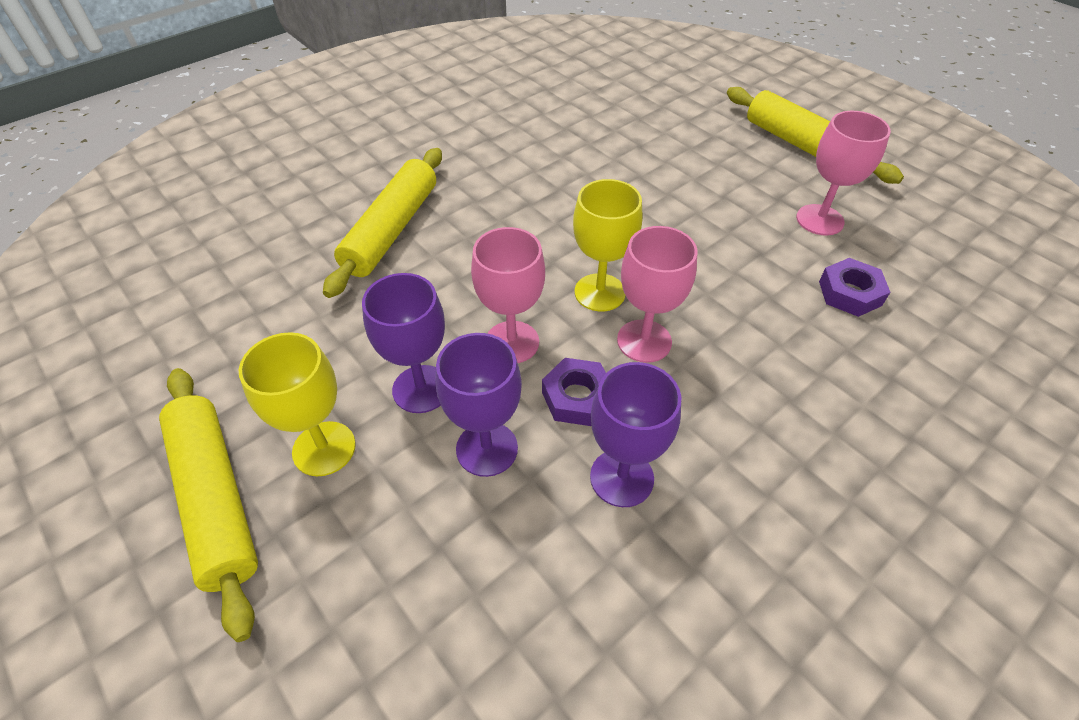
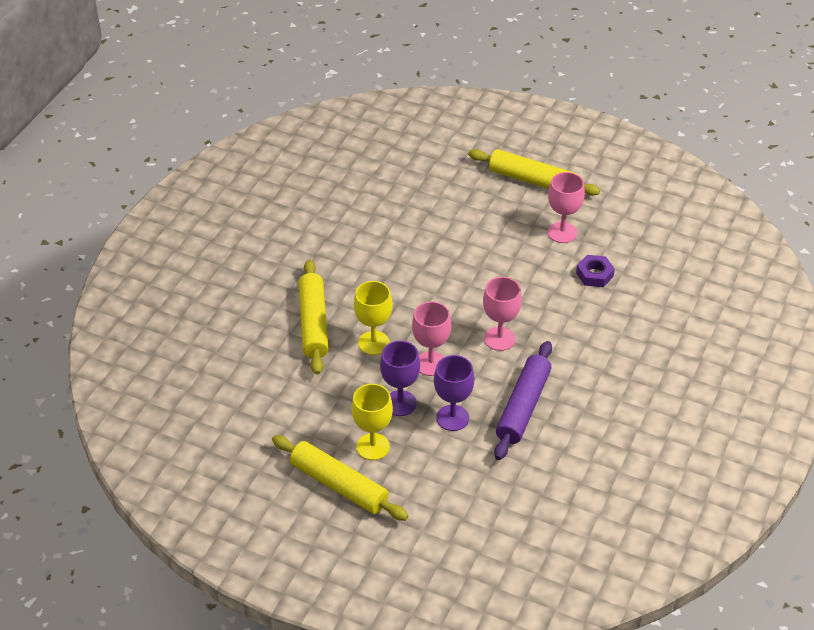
camera: 25 degrees left, 5 degrees down
purple nut [542,358,606,426] -> none
yellow goblet [573,179,642,311] -> yellow goblet moved to [354,281,392,355]
purple goblet [590,362,681,507] -> purple rolling pin [494,341,552,460]

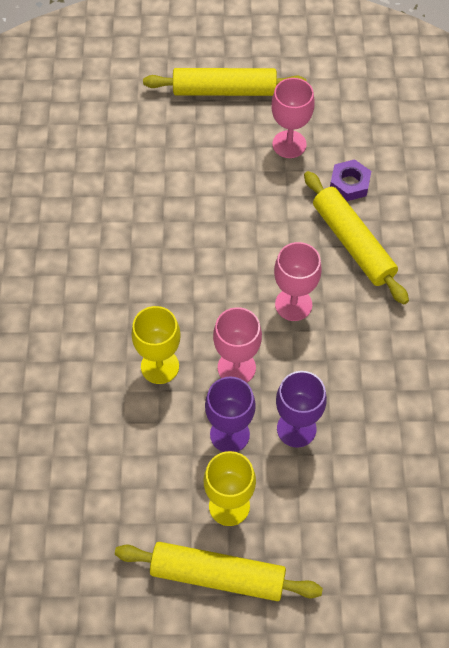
camera: 25 degrees left, 15 degrees up
yellow rolling pin [298,260,329,375] -> yellow rolling pin moved to [304,171,409,305]
purple rolling pin [494,341,552,460] -> none

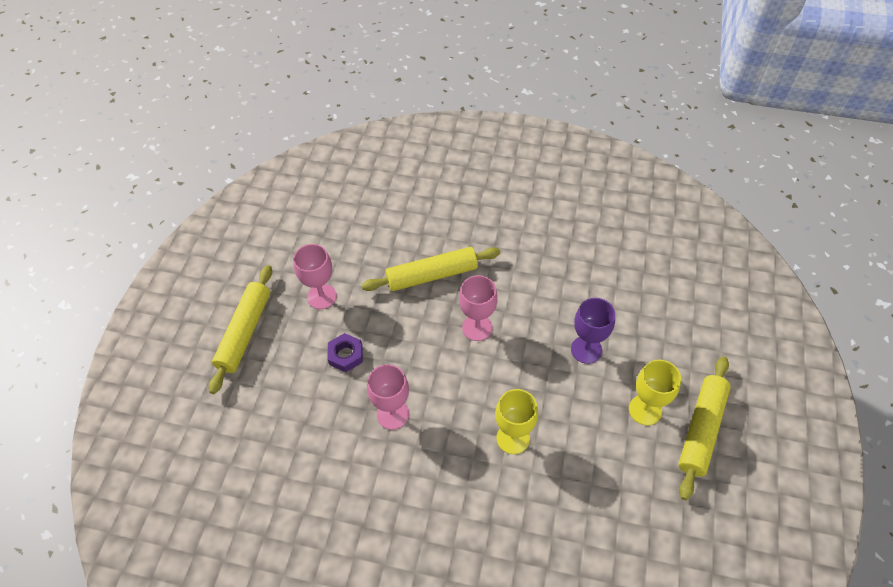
camera: 75 degrees left, 5 degrees down
purple goblet [205,377,256,452] -> none
pink goblet [213,307,262,383] -> pink goblet moved to [367,364,409,430]
purple nut [330,159,371,201] -> purple nut moved to [327,333,363,372]

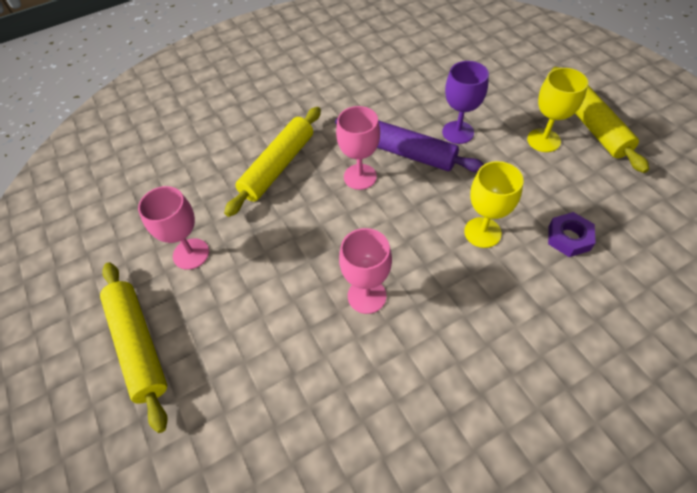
camera: 40 degrees left, 0 degrees up
purple nut [327,333,363,372] -> purple nut moved to [548,212,596,257]
none -> purple rolling pin [335,118,484,172]

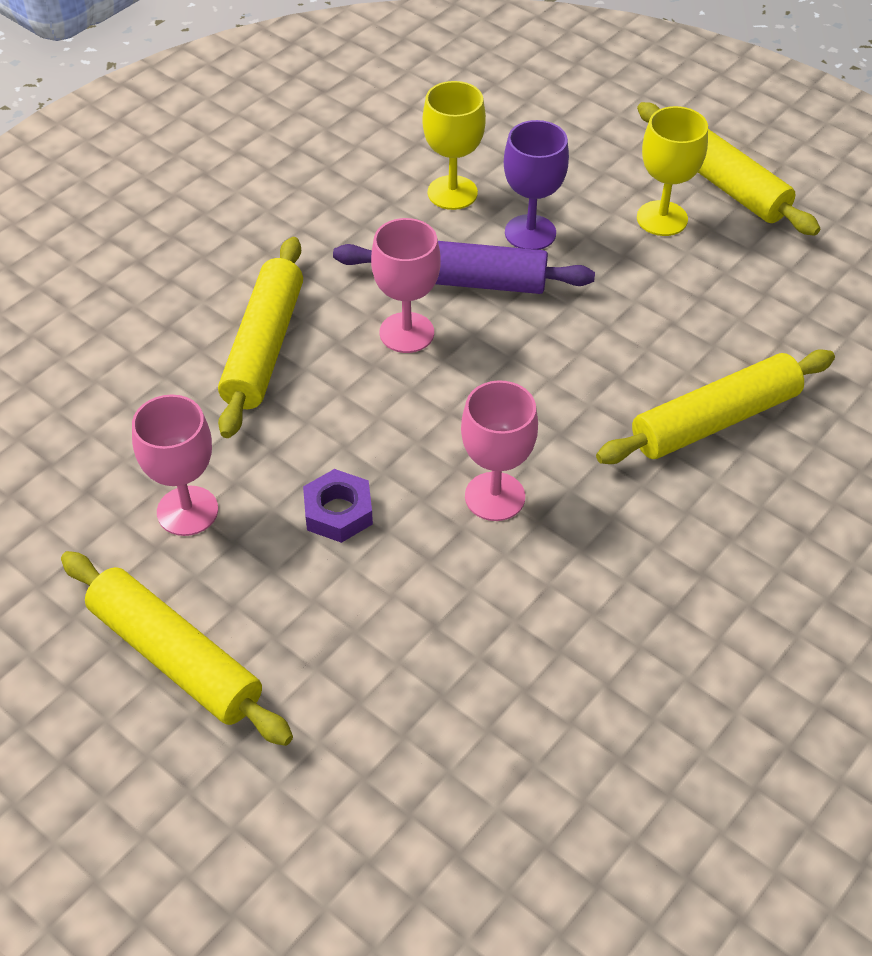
camera: 25 degrees left, 5 degrees down
yellow goblet [464,161,523,248] -> yellow goblet moved to [422,81,486,210]
purple nut [548,212,596,257] -> purple nut moved to [303,469,373,543]
none -> yellow rolling pin [596,349,835,464]

